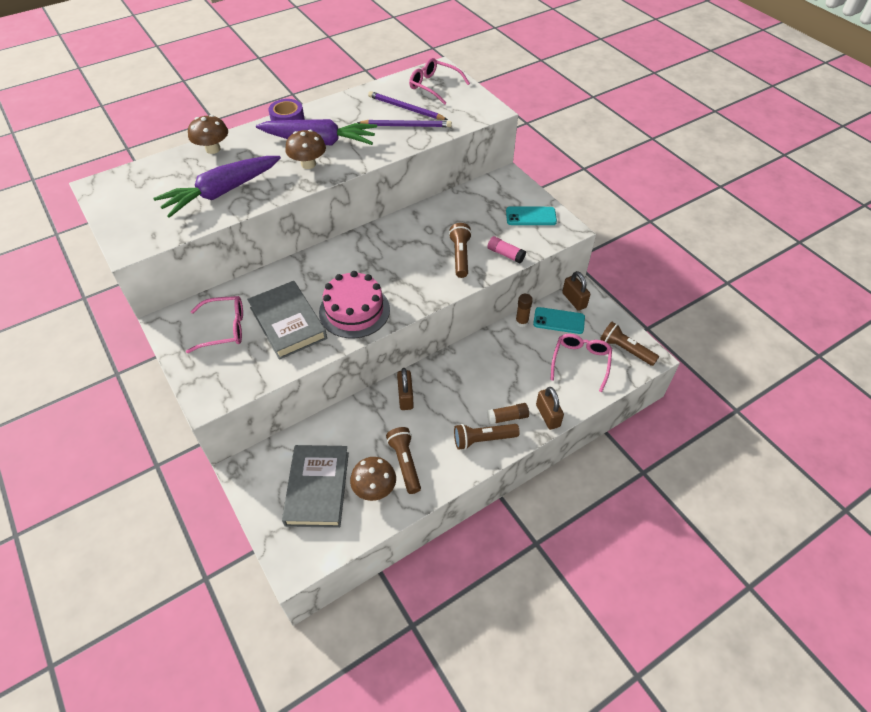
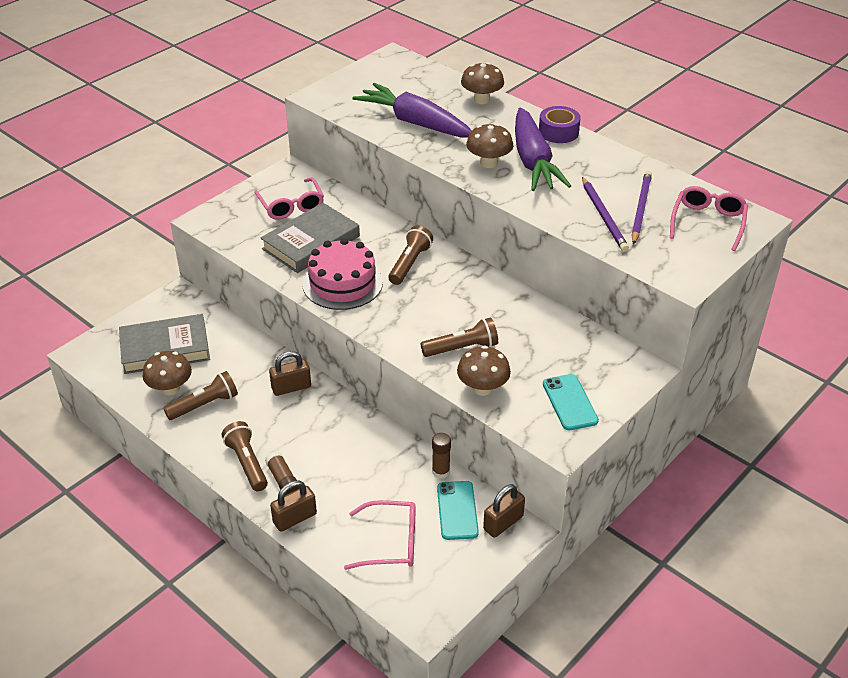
camera: 75 degrees right, 10 degrees down
pink glue stick [487,236,526,263] -> brown mushroom [457,346,511,396]
brown flashlight [600,322,659,366] -> brown flashlight moved to [388,226,433,285]

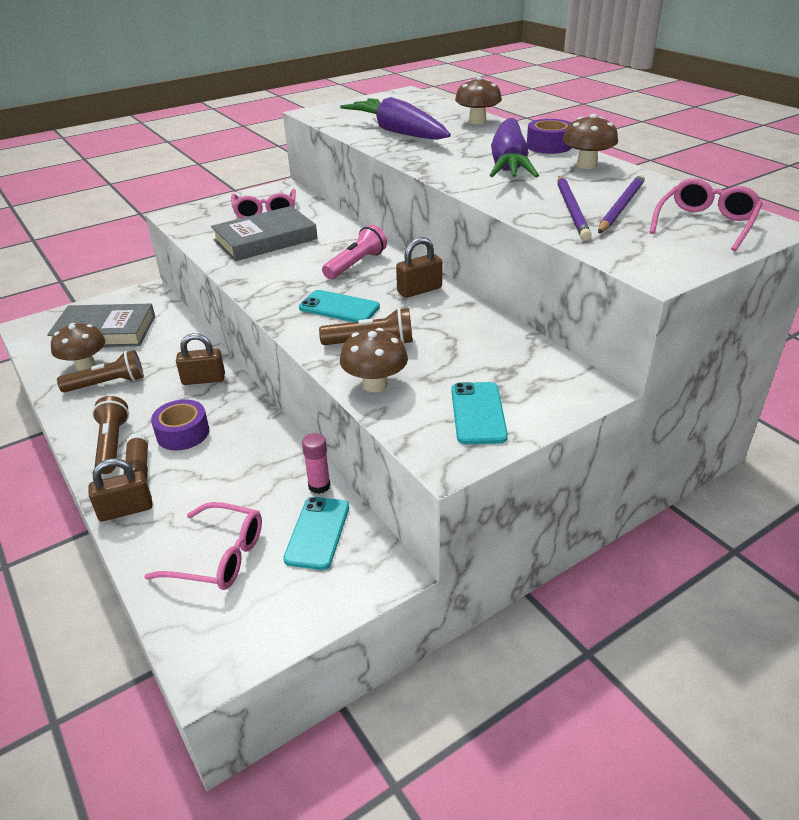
camera: 15 degrees right, 5 degrees down
pink cake [302,238,383,310] -> none
brown flashlight [388,226,433,285] -> pink flashlight [322,225,387,279]
brown glue stick [432,433,451,479] -> pink glue stick [302,433,331,494]
brown mushroom [466,124,513,168] -> brown mushroom moved to [562,114,618,169]
brown padlock [483,484,525,538] -> brown padlock moved to [396,237,442,298]
none -> purple tape [151,399,209,451]
none -> turquoise phone [299,290,380,322]

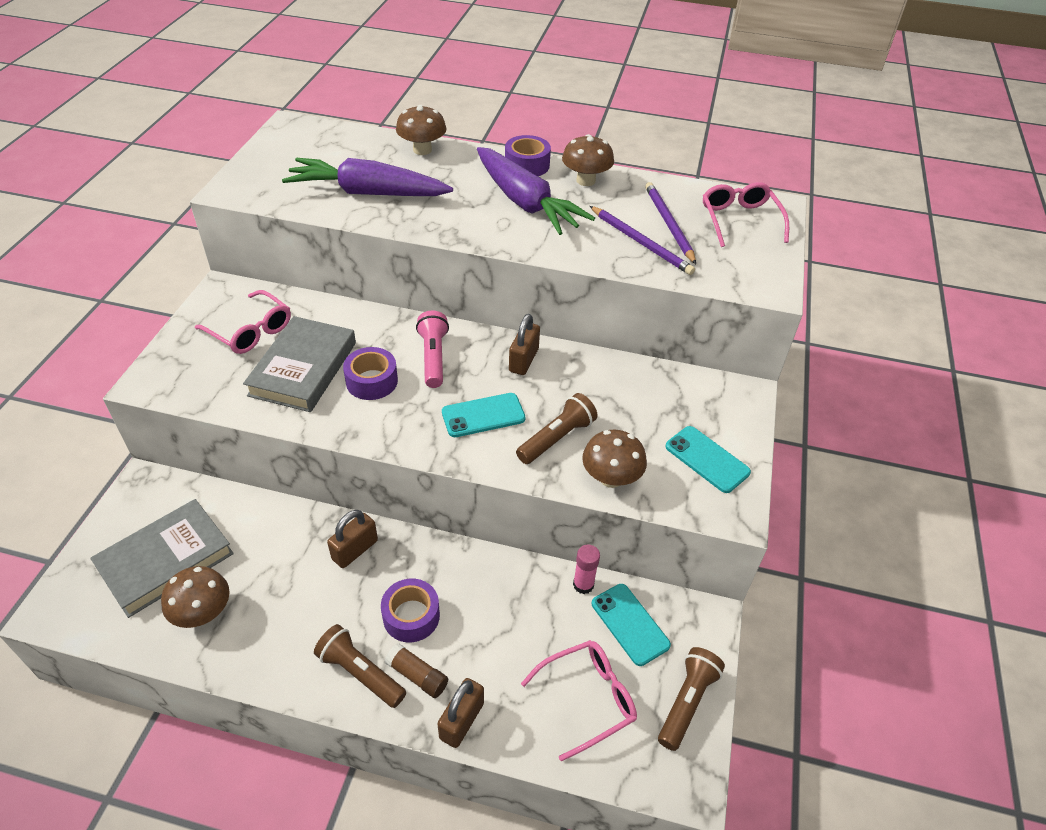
camera: 45 degrees left, 10 degrees up
brown flashlight [57,350,144,393] -> brown flashlight moved to [658,647,725,751]
none -> purple tape [343,347,398,400]

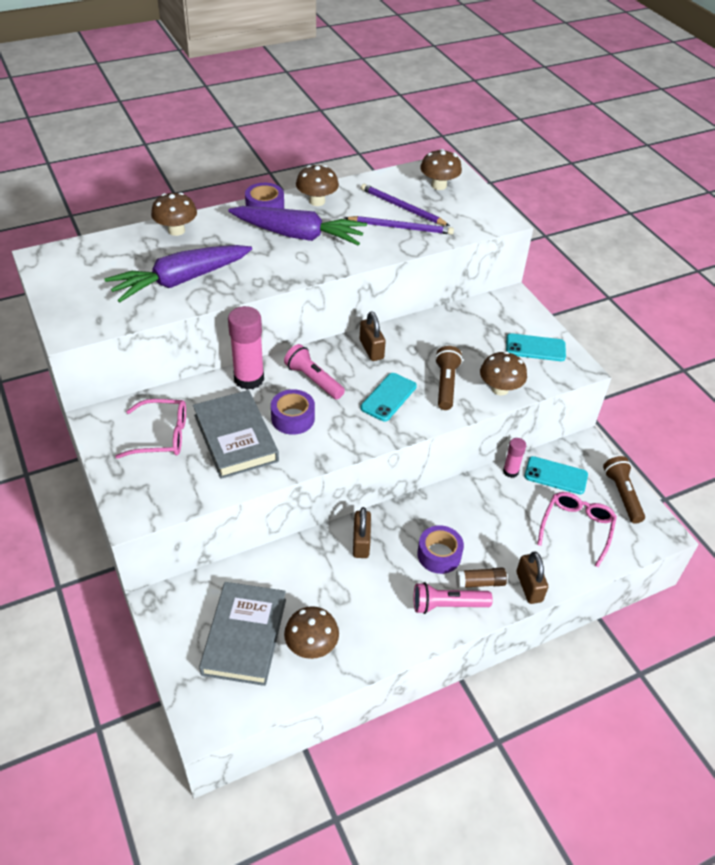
camera: 40 degrees left, 0 degrees up
brown flashlight [314,624,406,708] -> pink flashlight [414,582,493,614]
pink glasses [703,182,789,247] -> brown mushroom [420,149,462,190]
none -> pink glue stick [228,306,264,390]

